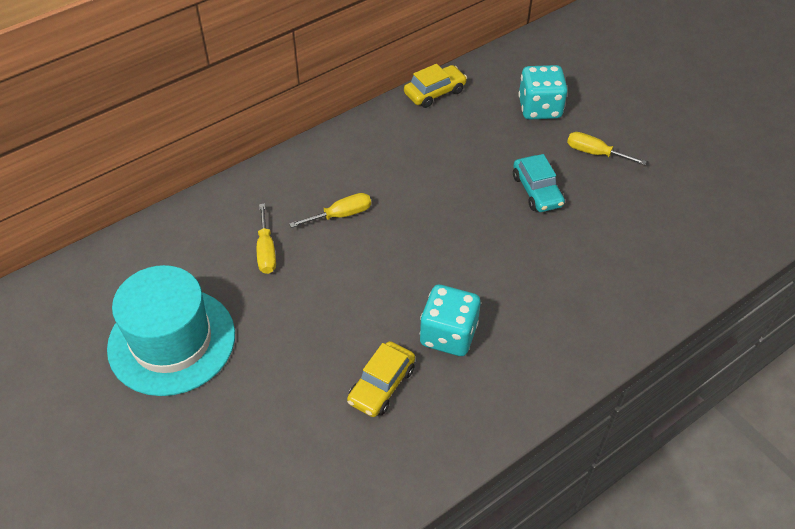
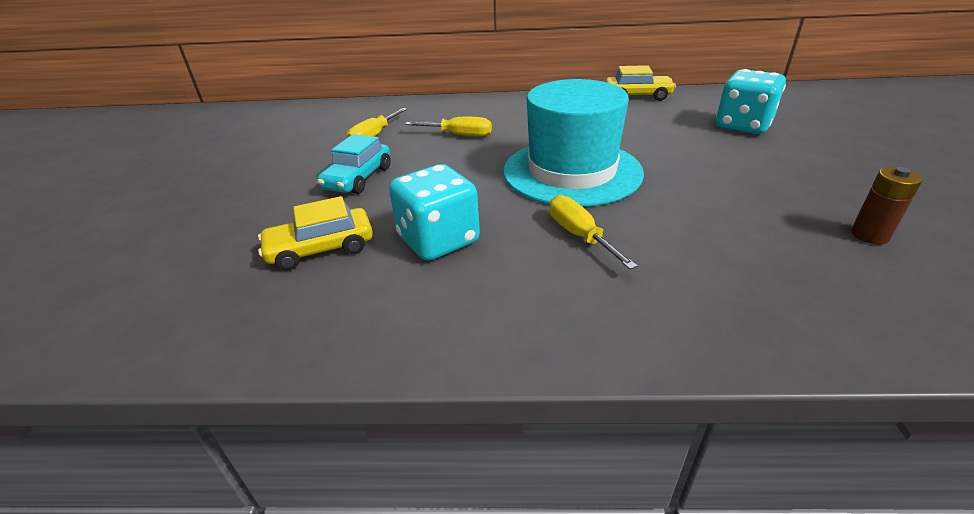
camera: 40 degrees right, 15 degrees down
turquoise hat [107,265,235,396] -> turquoise hat moved to [503,79,644,207]
turquoise car [513,154,565,212] -> turquoise car moved to [317,134,391,194]
yellow screwdriver [567,132,647,165] -> yellow screwdriver moved to [549,195,638,269]
none -> brown battery [851,167,923,244]

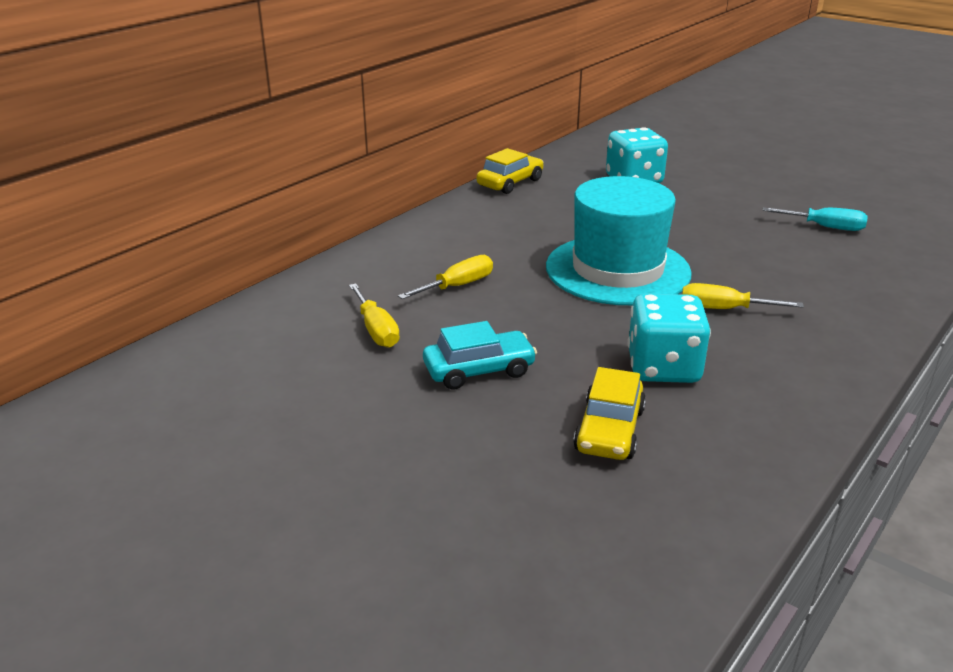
camera: 55 degrees left, 5 degrees down
turquoise car [317,134,391,194] -> turquoise car turned 75 degrees counterclockwise [423,321,537,390]
brown battery [851,167,923,244] -> turquoise screwdriver [763,207,868,231]

